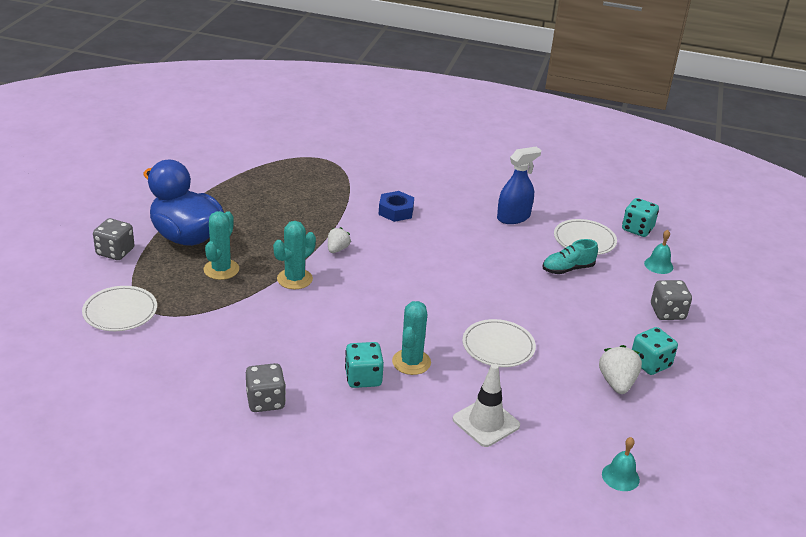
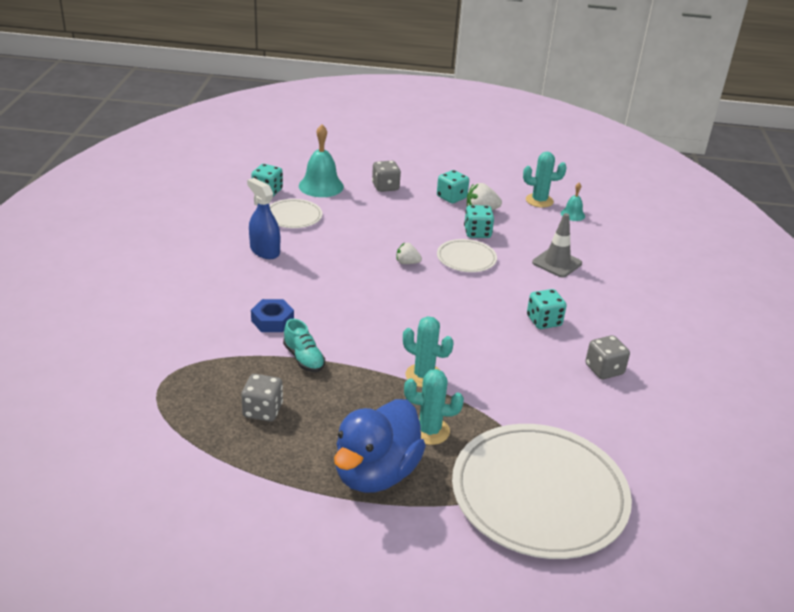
camera: 100 degrees left, 0 degrees up
white plate [82,286,157,331] -> white plate [452,424,632,559], size x2.13
grey dice [93,218,135,260] -> grey dice moved to [241,374,283,422]
white strawberry [328,227,351,253] -> white strawberry moved to [396,243,422,264]
turquoise cactus [392,301,431,375] -> turquoise cactus moved to [523,152,567,208]
white traffic cone [453,364,520,447] -> grey traffic cone [532,213,582,278]
turquoise shoe [543,239,598,274] -> turquoise shoe moved to [283,319,325,372]
turquoise bell [644,230,673,274] -> turquoise bell [299,125,344,197], size x1.87
none -> turquoise dice [464,205,494,238]

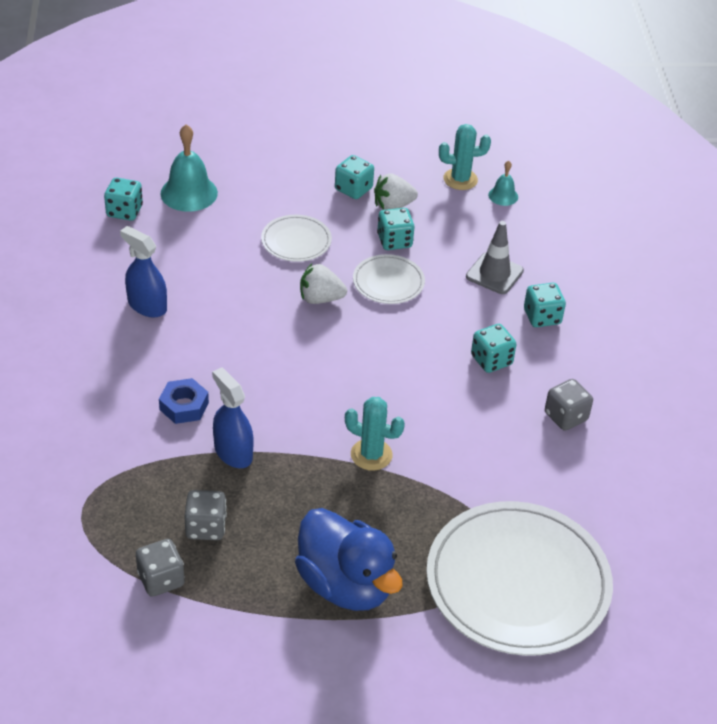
camera: 10 degrees left, 10 degrees up
white plate [269,199,323,228] -> white plate moved to [261,215,332,262]
turquoise shoe [283,319,325,372] -> blue spray bottle [212,367,253,468]
blue duck [334,399,426,493] -> blue duck turned 60 degrees counterclockwise [295,508,403,611]
grey dice [372,161,401,192] -> grey dice moved to [136,539,185,597]
white strawberry [396,243,422,264] -> white strawberry [300,264,347,304], size x1.53
turquoise cactus [404,369,464,445] -> none
none -> turquoise dice [524,283,566,327]

